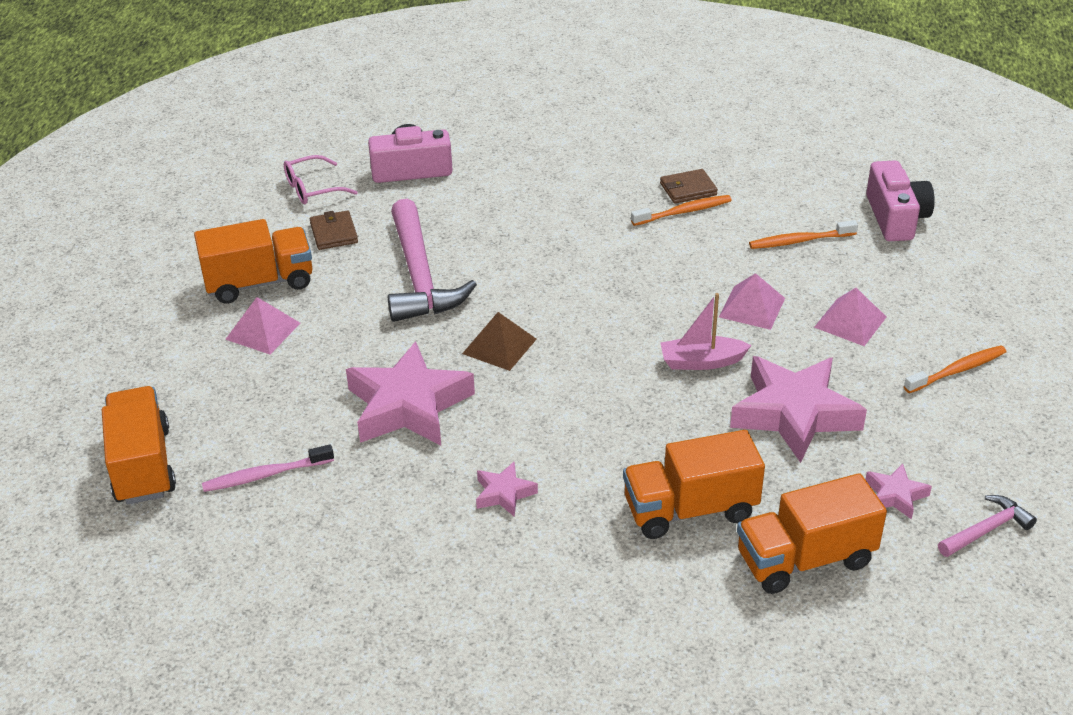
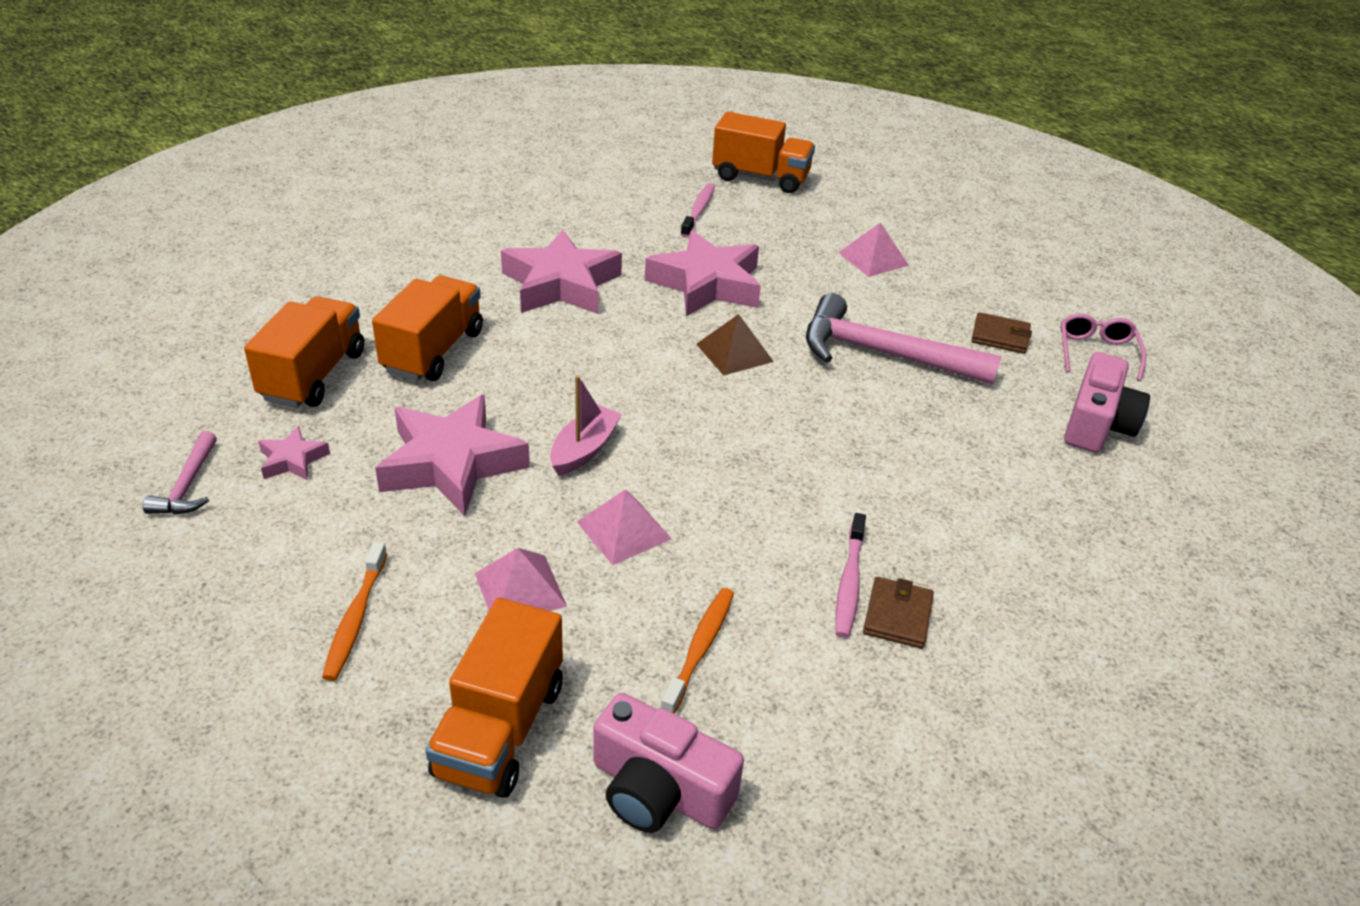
camera: 120 degrees right, 0 degrees up
orange truck [194,219,313,304] -> orange truck moved to [425,598,563,798]
pink star [476,462,538,517] -> pink star [501,229,622,314], size x2.16
orange toothbrush [631,195,732,226] -> pink toothbrush [836,513,866,638]

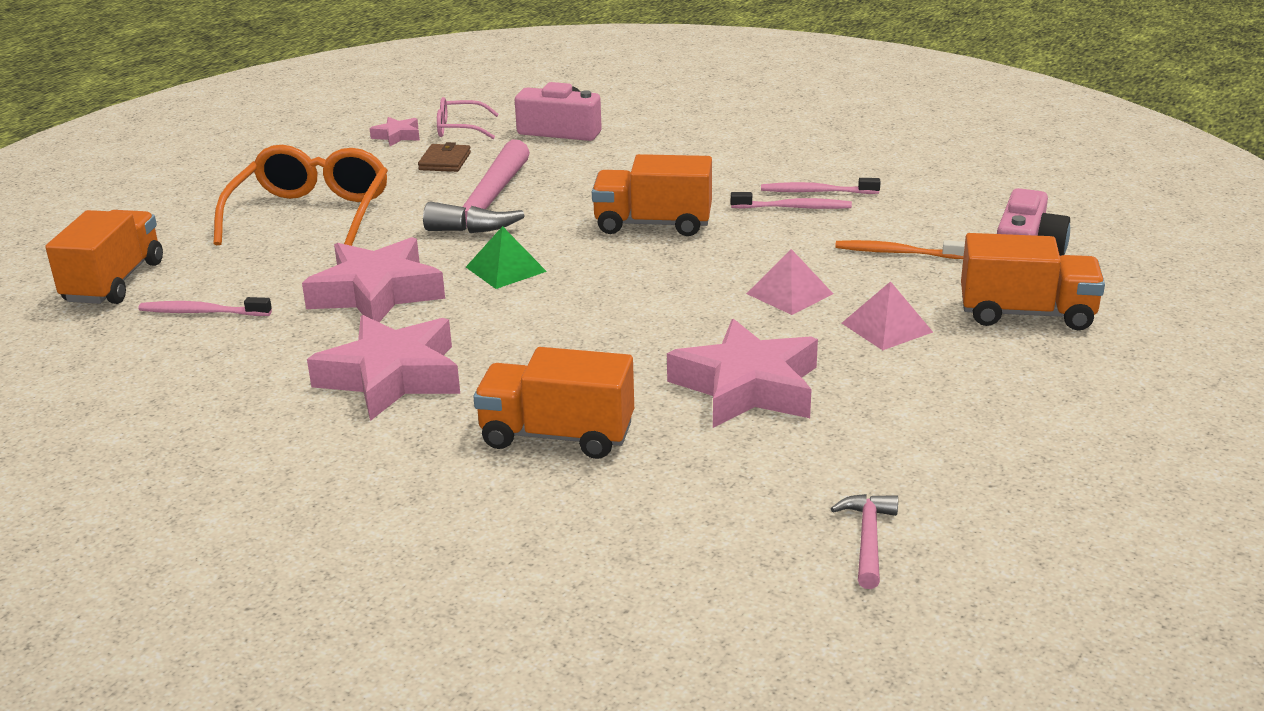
camera: 95 degrees left, 10 degrees down
pink hammer [143,431,217,514] -> pink hammer turned 75 degrees counterclockwise [831,494,898,589]
orange truck [244,296,364,408] -> orange truck moved to [592,154,712,236]
pink star [258,426,330,480] -> pink star moved to [370,117,420,146]
orange toothbrush [322,542,387,681] -> none
pink boat [550,375,622,476] -> none
brown pyramid [696,314,774,376] -> green pyramid [466,226,547,289]
pink pyramid [838,223,909,277] -> orange glasses [213,145,388,246]
brown wallet [863,577,934,649] -> pink toothbrush [761,178,881,194]

